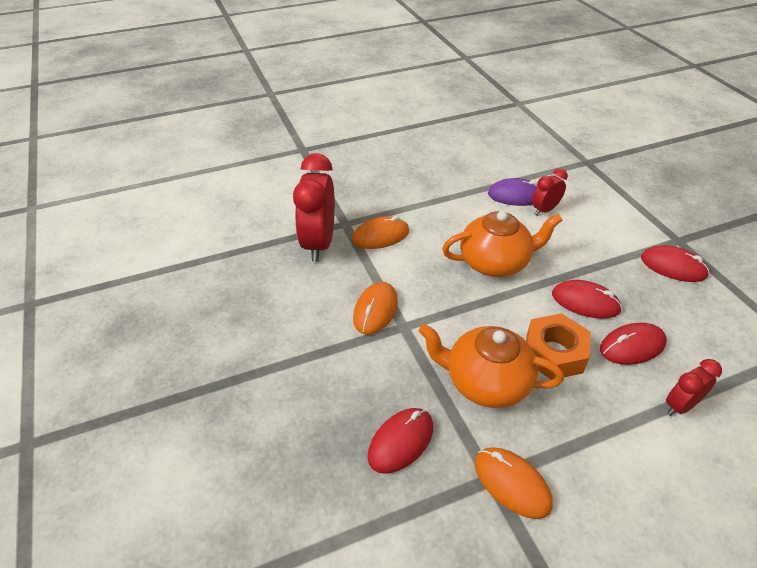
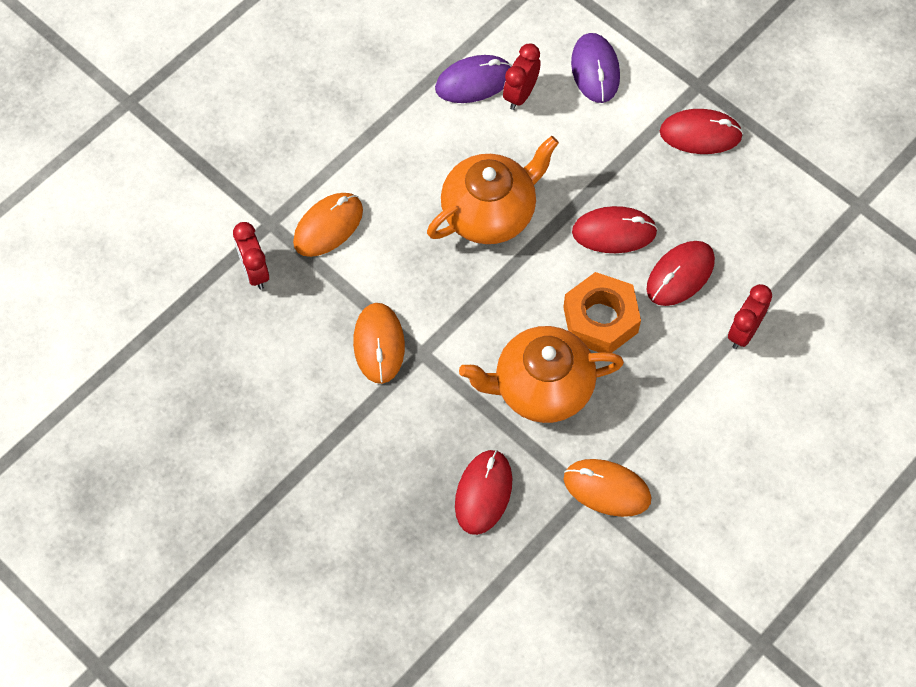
camera: 25 degrees left, 20 degrees up
red clock [293,153,335,262] -> red clock [233,222,269,289], size x0.53
none -> purple mouse [571,33,620,103]

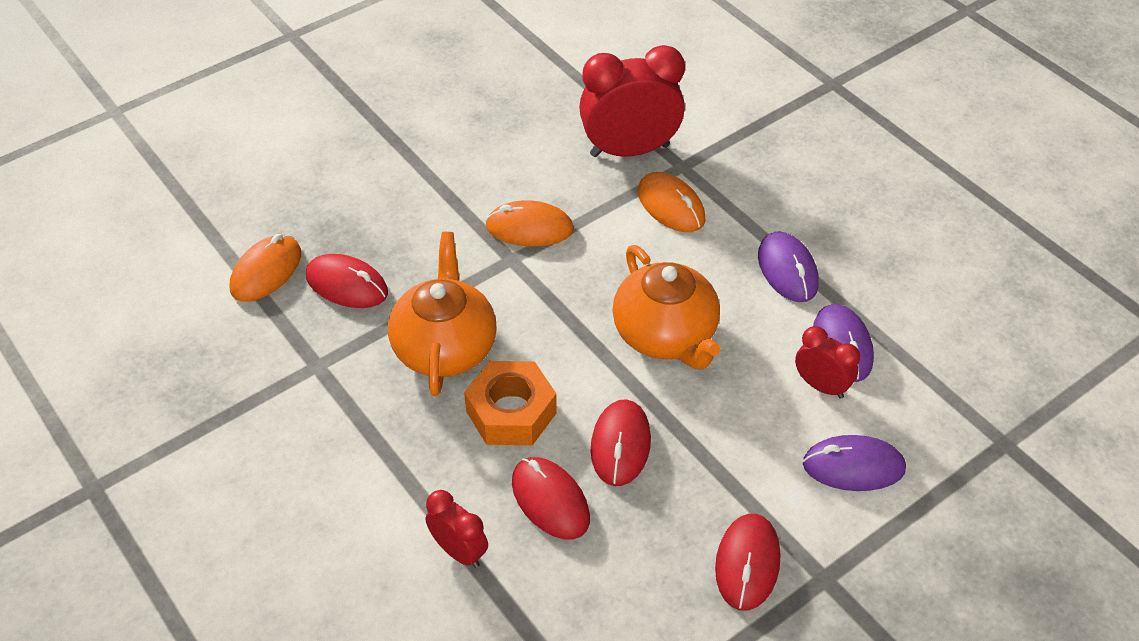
camera: 100 degrees right, 15 degrees down
red clock [233,222,269,289] -> red clock [579,45,685,157], size x1.90
orange mouse [564,459,651,517] -> orange mouse moved to [230,234,301,302]
none -> purple mouse [758,231,819,302]

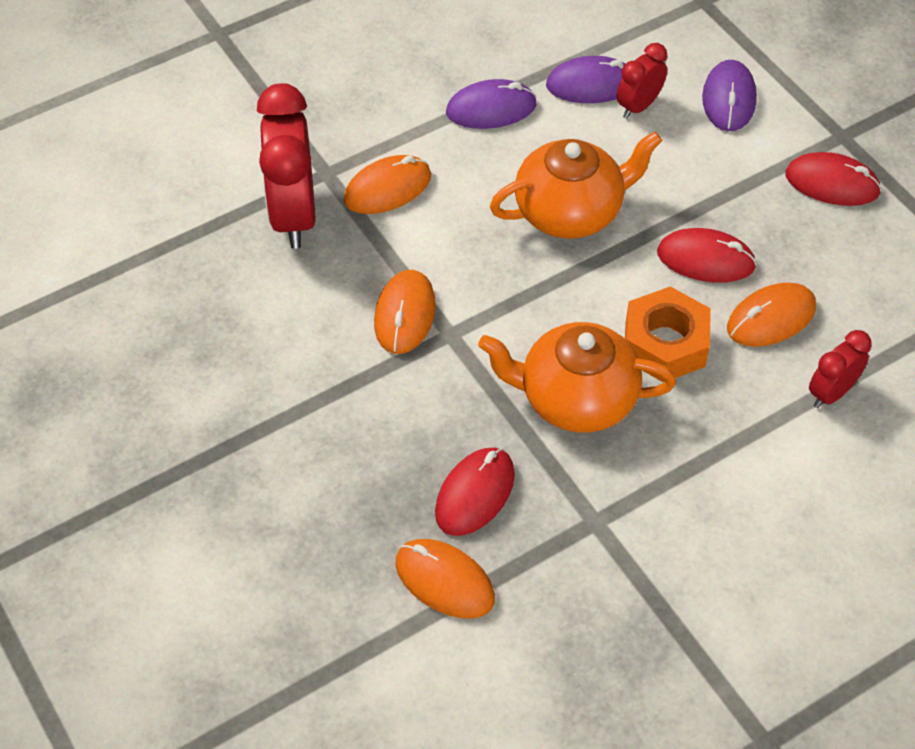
camera: 85 degrees left, 5 degrees up
red mouse [512,457,590,539] -> orange mouse [727,283,816,347]

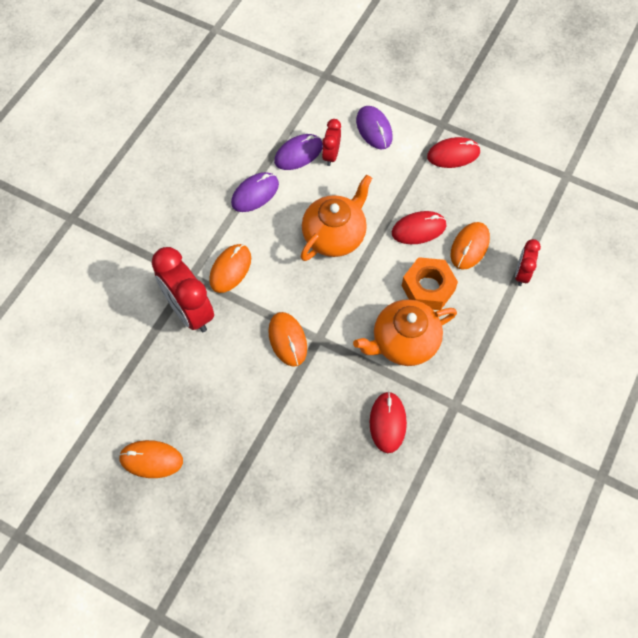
camera: 30 degrees left, 10 degrees up
orange mouse [395,539,495,619] -> orange mouse moved to [119,440,183,478]

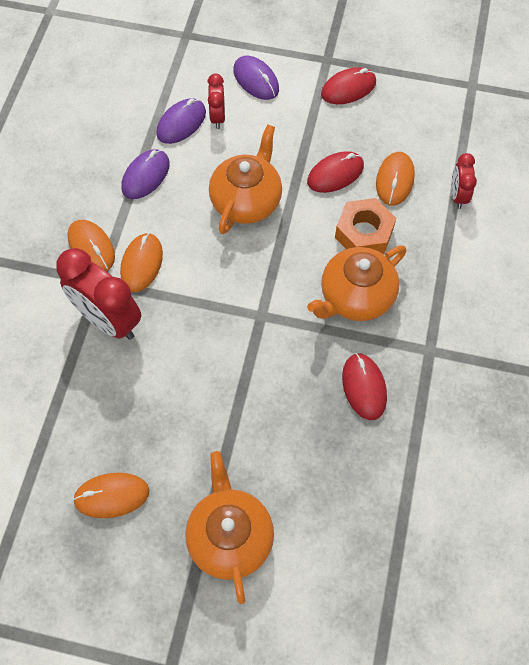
camera: 15 degrees left, 0 degrees up
orange mouse [268,312,307,367] -> orange mouse moved to [67,220,115,271]
none -> orange teapot [185,451,274,604]

